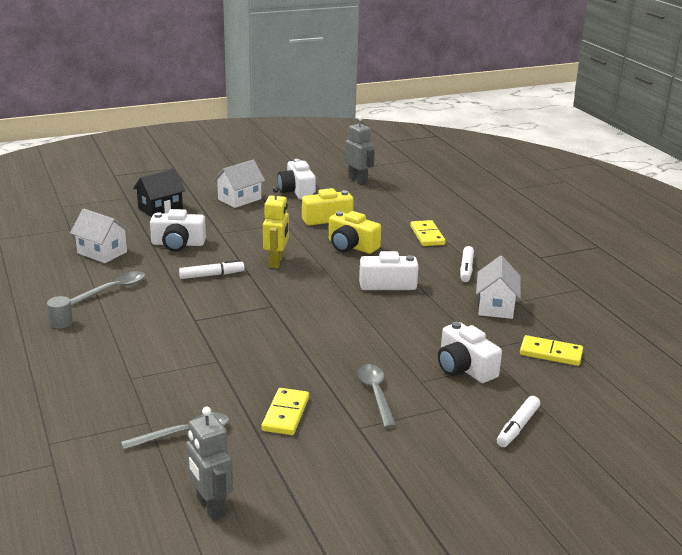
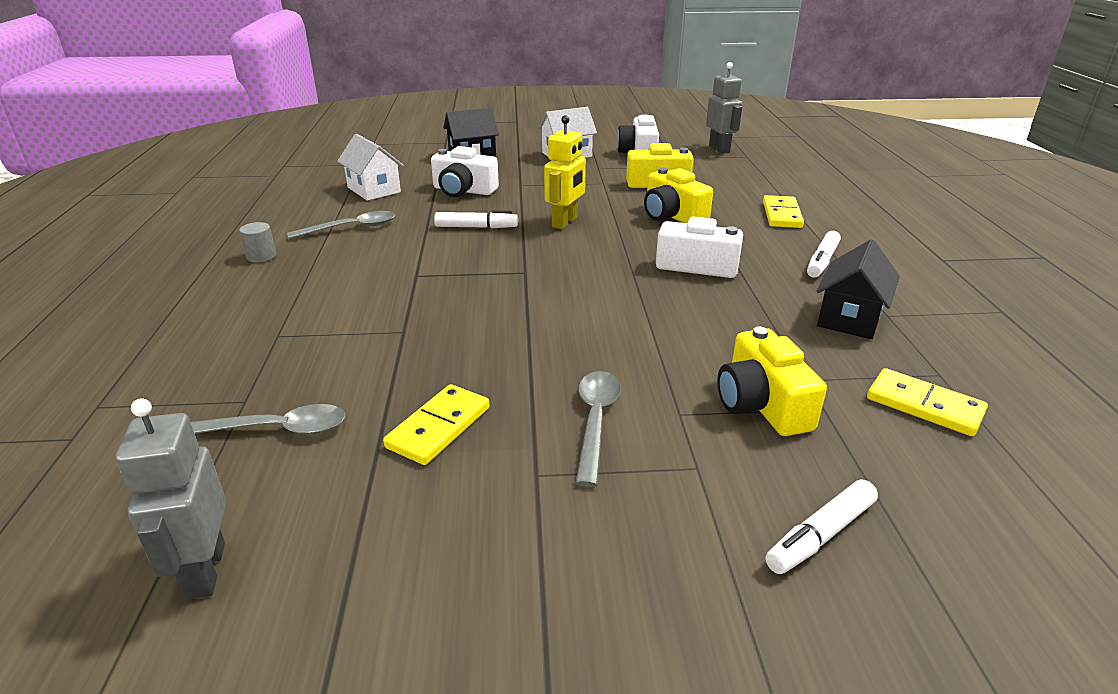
camera: 20 degrees right, 5 degrees up
white camera [438,322,502,383] -> yellow camera [717,326,827,436]
white house [476,255,521,319] -> black house [817,239,900,339]

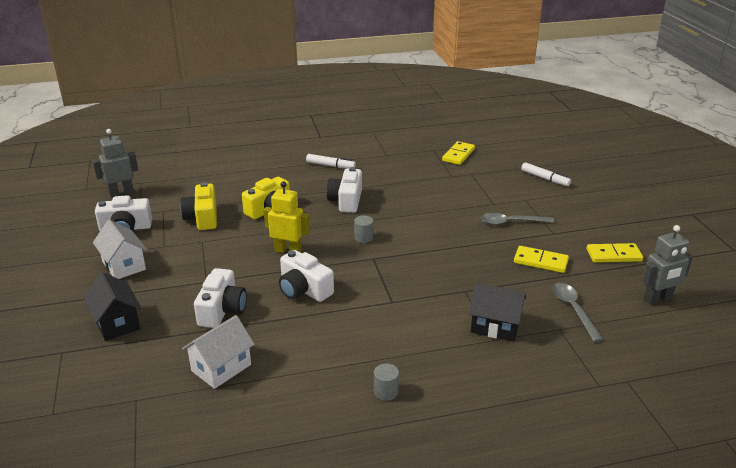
camera: 100 degrees left, 0 degrees up
grey spoon [287,211,395,239] -> none
white marker [434,211,518,228] -> white camera [279,250,334,302]
yellow camera [717,326,827,436] -> none
yellow domino [763,195,804,228] -> yellow domino moved to [587,243,643,262]
black house [817,239,900,339] -> black house moved to [469,283,526,342]
none -> grey cylinder [354,215,373,243]

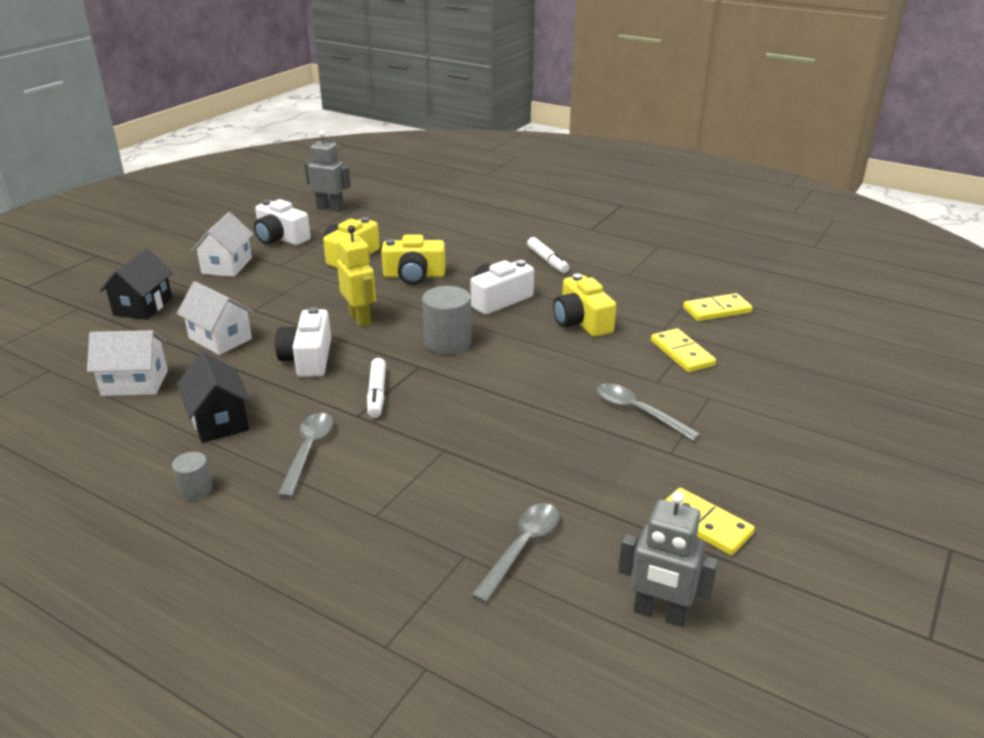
camera: 45 degrees right, 0 degrees up
white camera [194,268,247,328] -> white house [177,281,254,355]
grey cylinder [354,215,373,243] -> grey cylinder [422,286,472,354], size x1.84
black house [469,283,526,342] -> black house moved to [177,352,251,443]
yellow domino [514,246,569,273] -> yellow domino moved to [651,328,716,373]
white marker [521,162,571,186] -> white marker moved to [367,358,386,418]
none -> grey spoon [277,413,334,498]
none -> yellow camera [553,274,616,337]

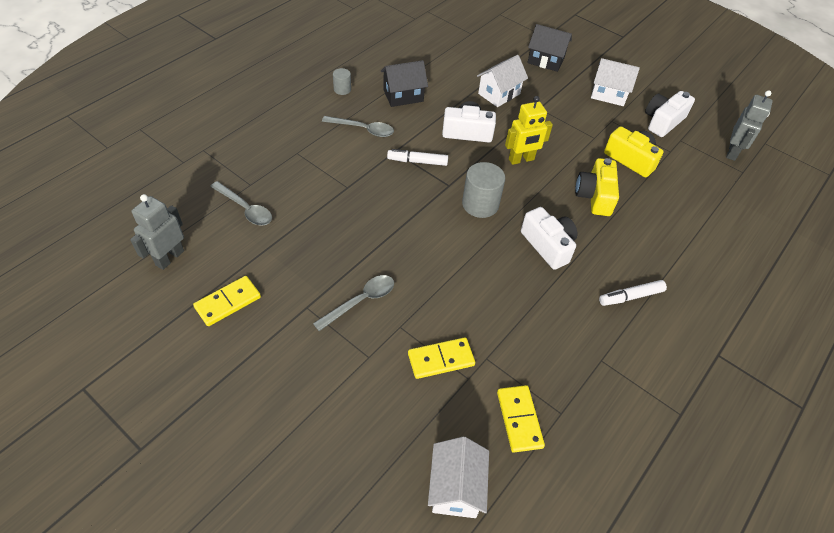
camera: 95 degrees right, 20 degrees up
white house [87,330,168,396] -> white house moved to [428,437,489,518]
yellow camera [553,274,616,337] -> none

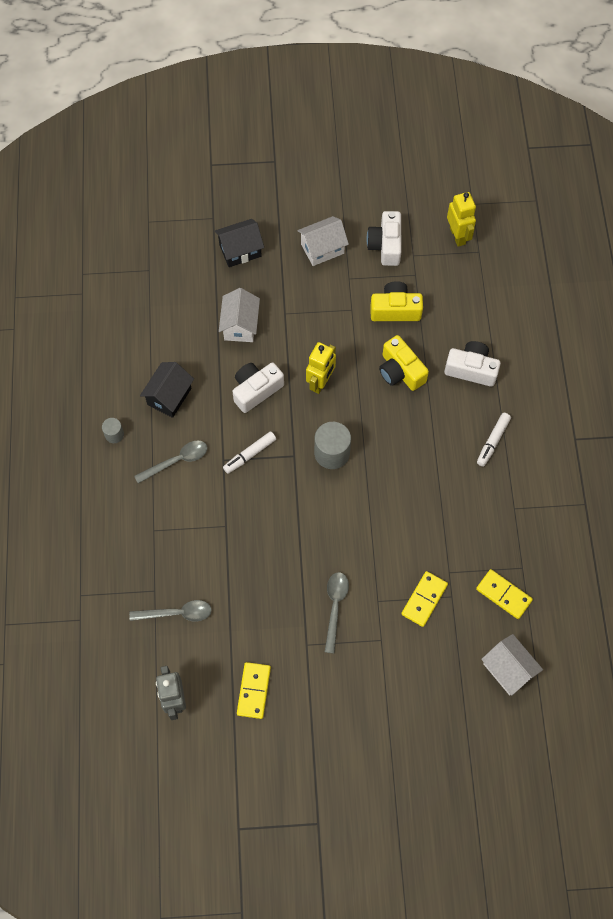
camera: 40 degrees left, 15 degrees up
white camera [521,207,577,270] -> white camera moved to [444,341,501,387]
grey robot [726,90,773,161] -> yellow robot [447,192,476,247]

